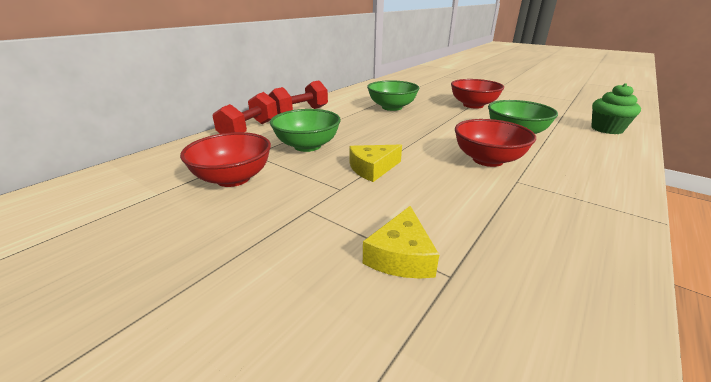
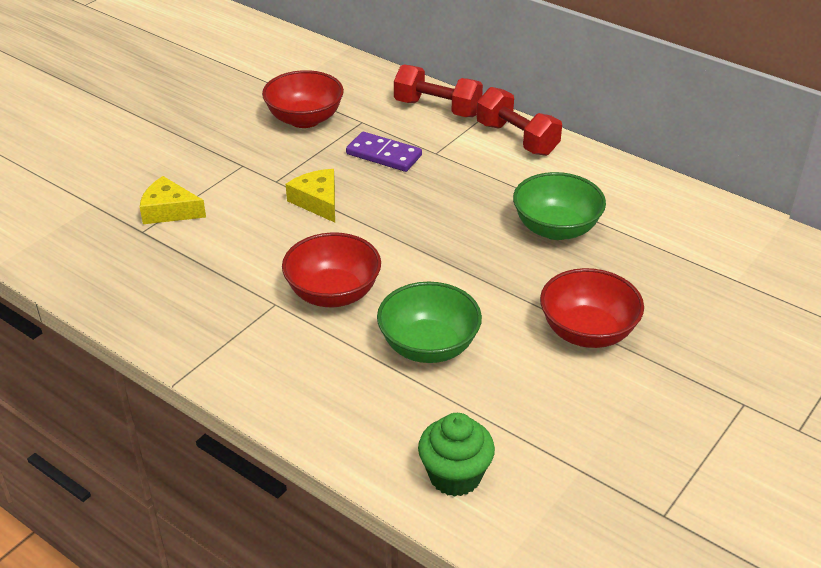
camera: 90 degrees right, 10 degrees up
green bowl [270,109,341,152] -> purple domino [346,132,422,172]

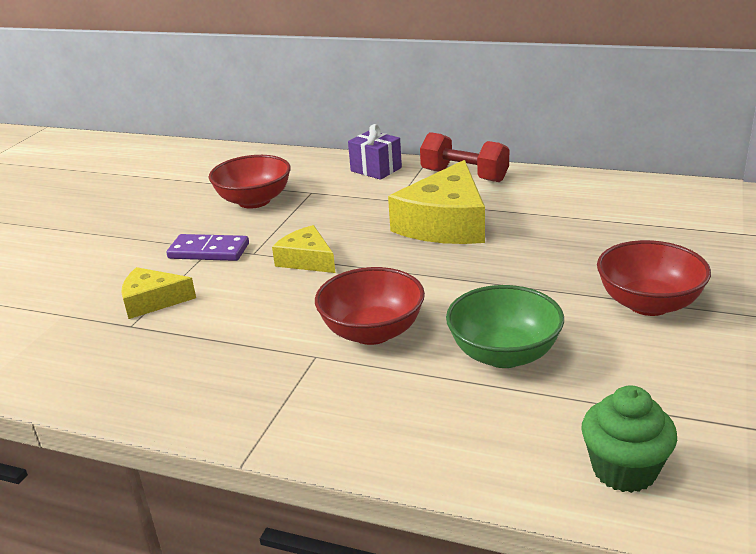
camera: 15 degrees left, 10 degrees down
purple domino [346,132,422,172] -> purple domino moved to [166,234,249,261]
red dumbbell [394,64,483,117] -> purple gift [348,124,402,180]
green bowl [513,172,606,240] -> none
none -> yellow cheese [388,160,485,244]

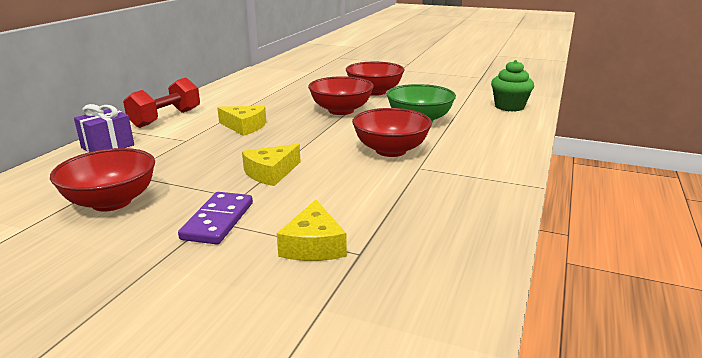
camera: 90 degrees left, 5 degrees down
yellow cheese [388,160,485,244] -> yellow cheese [217,106,266,136], size x0.55
none -> red bowl [308,76,374,115]

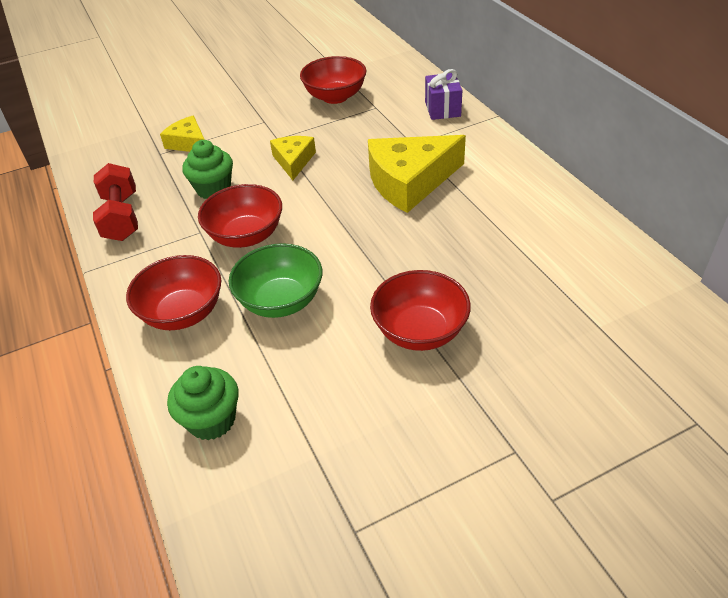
camera: 135 degrees right, 20 degrees up
red dumbbell [123,78,200,128] -> red dumbbell moved to [93,163,138,241]
purple domino [178,192,253,244] -> none
yellow cheese [217,106,266,136] -> yellow cheese [368,135,466,213], size x1.82
red bowl [308,76,374,115] -> red bowl moved to [126,255,221,330]
none -> green cupcake [182,140,233,199]

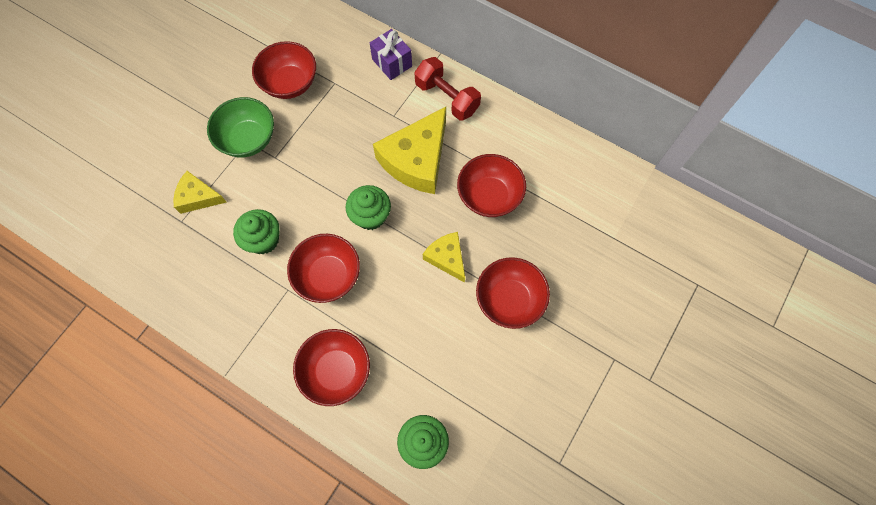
camera: 35 degrees left, 25 degrees up
red dumbbell [93,163,138,241] -> red dumbbell moved to [414,57,481,121]
green bowl [229,243,322,318] -> green bowl moved to [207,97,274,157]
yellow cheese [270,136,316,180] -> yellow cheese moved to [423,232,465,283]
none -> green cupcake [346,185,391,230]
none -> red bowl [457,154,526,217]

